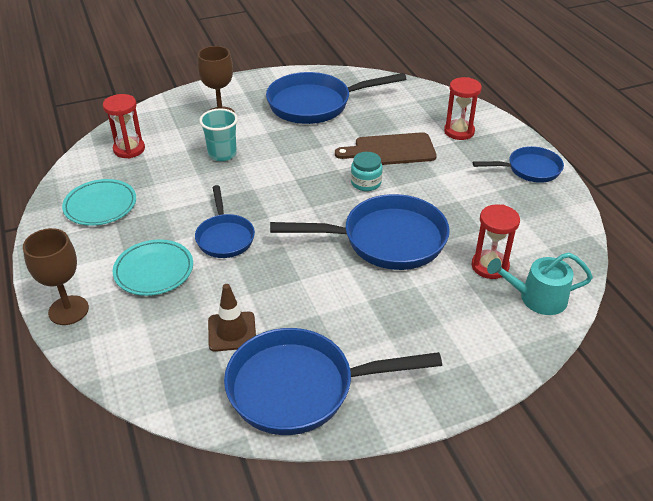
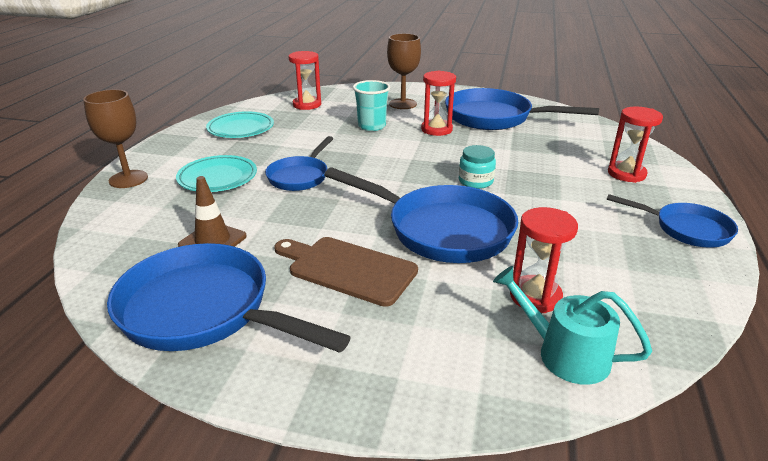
camera: 35 degrees right, 10 degrees down
brown cutting board [335,132,437,165] -> brown cutting board moved to [274,237,418,307]
none -> red hourglass [421,70,456,136]

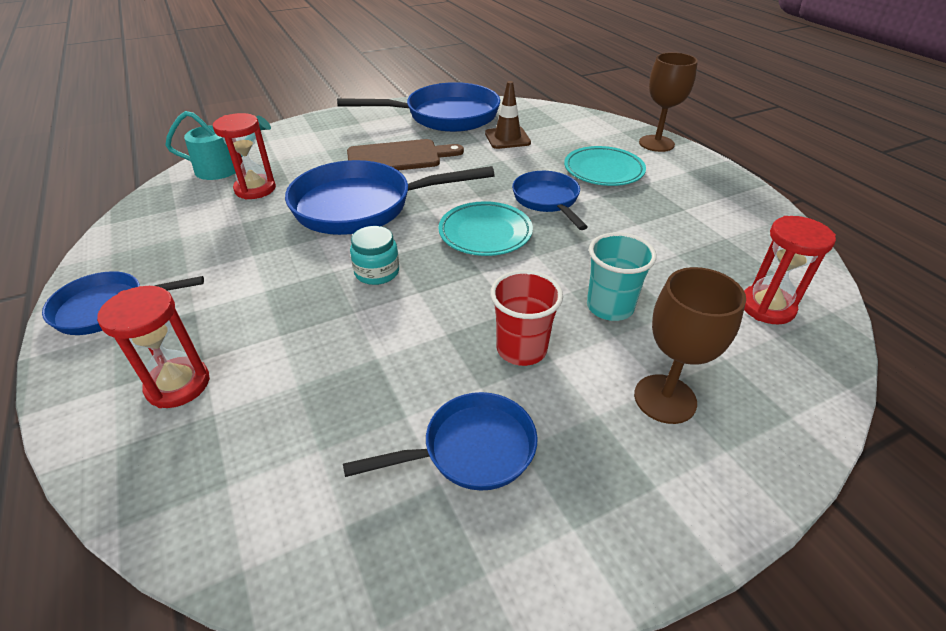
camera: 140 degrees right, 10 degrees up
turquoise plate [206,111,274,138] -> turquoise plate moved to [438,201,533,256]
red hourglass [421,70,456,136] -> red cup [490,270,563,366]
blue pan [445,88,599,130] -> blue pan [343,392,538,491], size x0.58

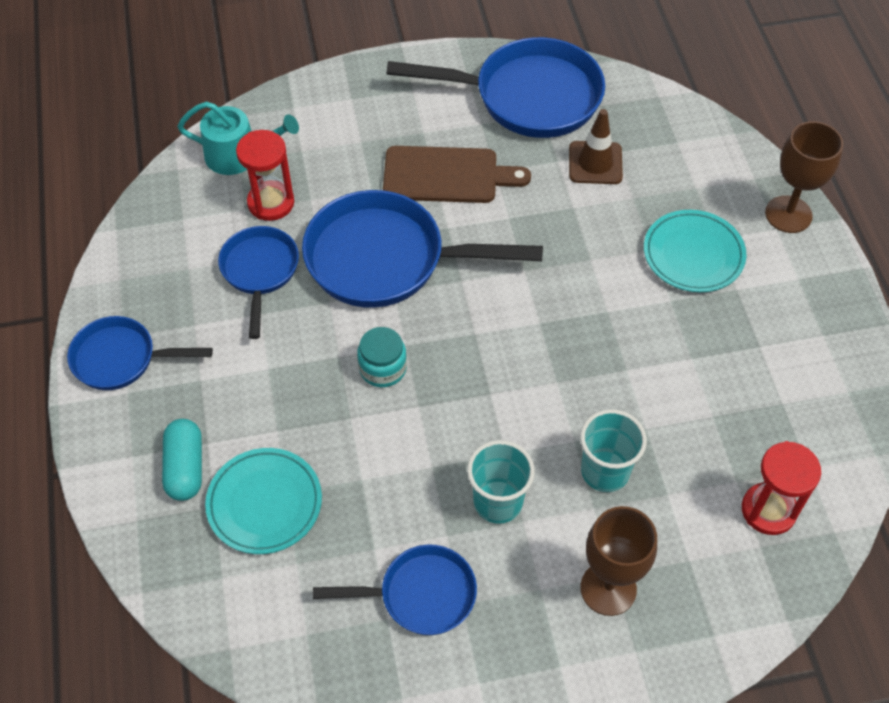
camera: 15 degrees right, 15 degrees up
red hourglass [97,286,210,408] -> turquoise capsule [162,419,202,501]
turquoise plate [438,201,533,256] -> turquoise plate moved to [205,448,322,554]
red cup [490,270,563,366] -> turquoise cup [467,440,535,524]
blue pan [512,171,588,230] -> blue pan moved to [218,226,299,339]

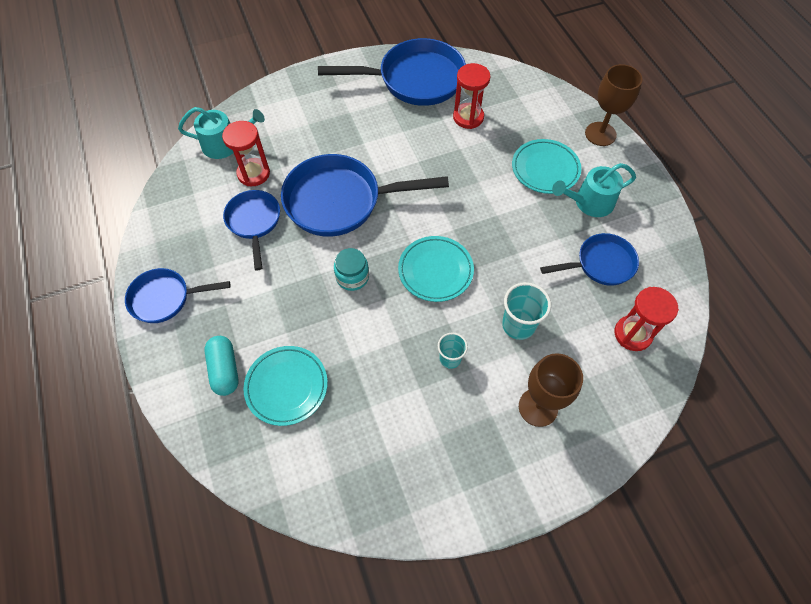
camera: 10 degrees left, 5 degrees up
blue pan [313,545,477,635] -> blue pan moved to [540,233,639,286]
brown cutting board [383,146,531,203] -> none
turquoise cup [467,440,535,524] -> turquoise cup [438,332,468,369], size x0.64
brown traffic cone [569,109,623,184] -> red hourglass [453,63,490,129]
none -> turquoise plate [398,236,474,302]
none -> turquoise watering can [552,163,636,217]

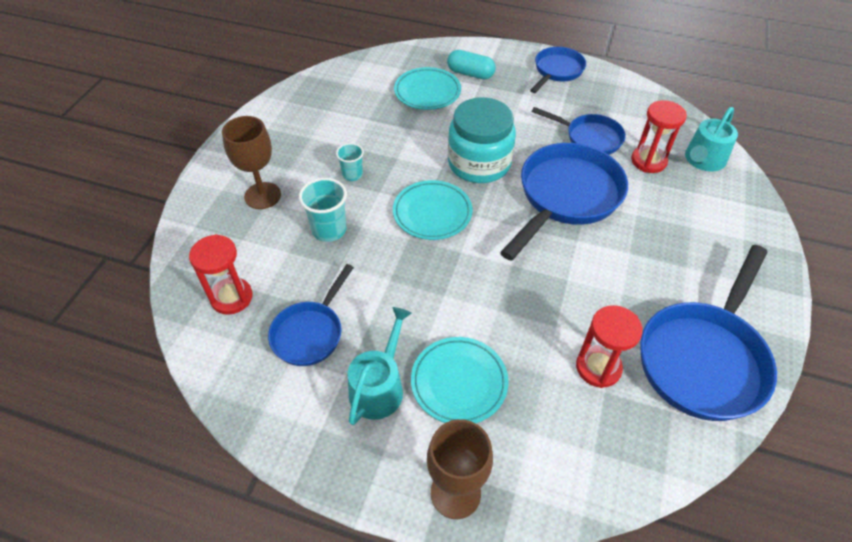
camera: 130 degrees right, 10 degrees down
turquoise jar [334,248,369,291] -> turquoise jar [448,97,516,183], size x1.93

